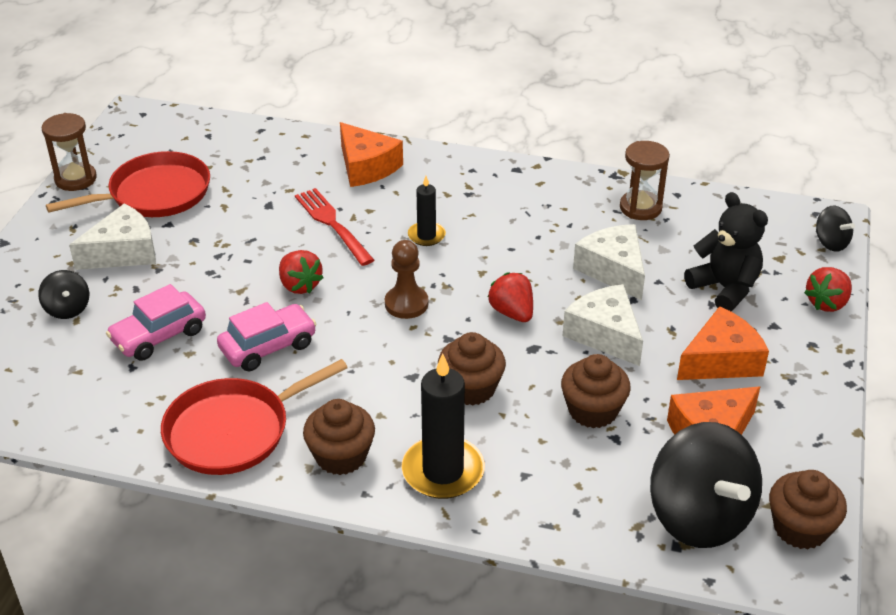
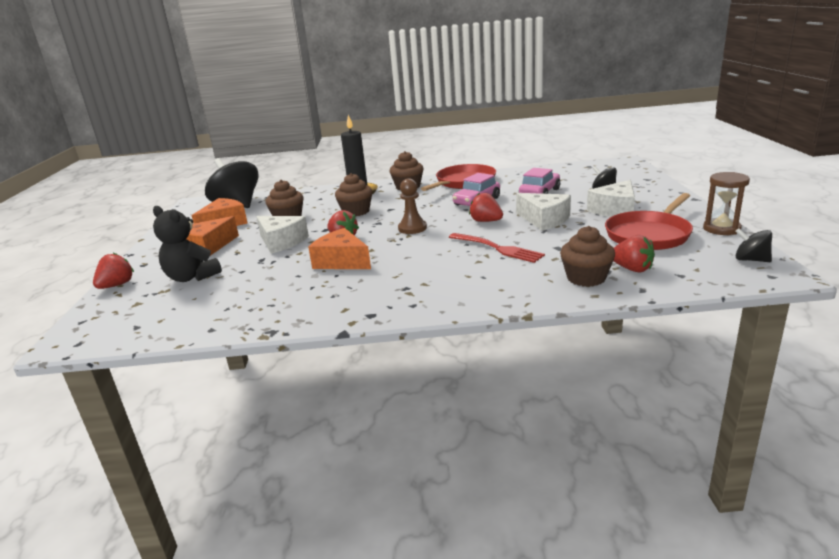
camera: 165 degrees right, 15 degrees down
orange cheese [340,122,403,187] -> orange cheese moved to [308,228,371,269]
black candle [408,176,446,246] -> none
white cheese [573,224,645,300] -> white cheese moved to [516,193,571,231]
brown hourglass [620,141,670,220] -> none
brown cupcake [769,470,847,549] -> brown cupcake moved to [560,226,615,287]
black spinning top [816,206,855,252] -> black spinning top moved to [735,228,772,262]
none -> red strawberry [613,235,655,272]

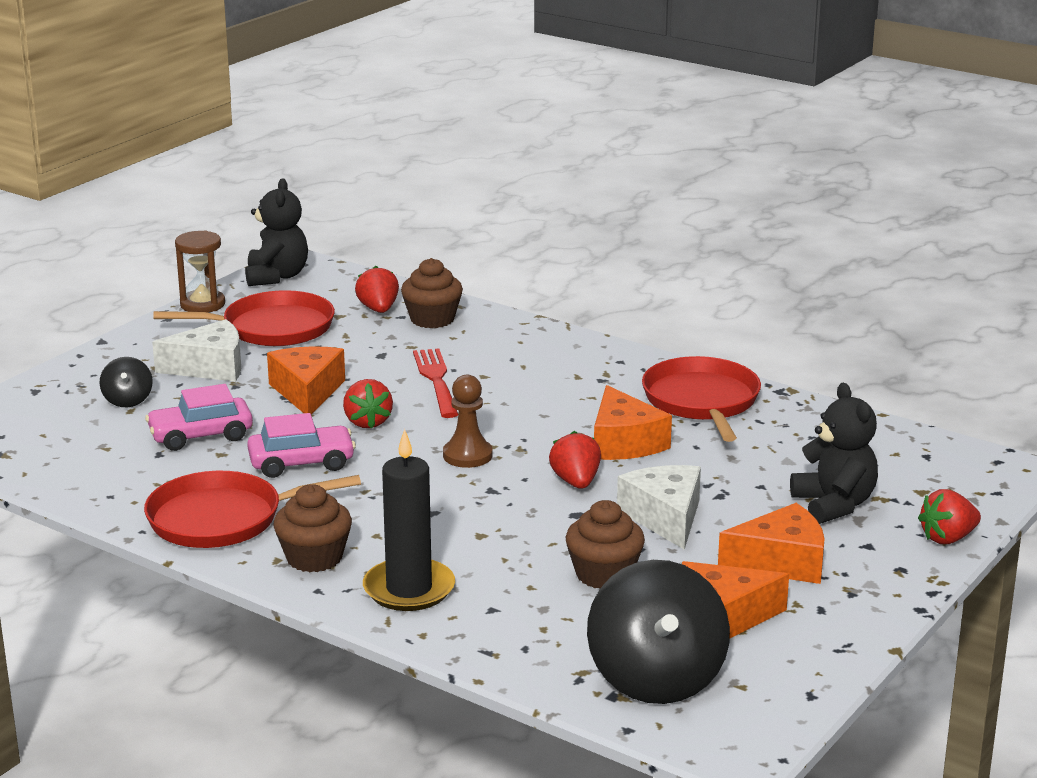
camera: 145 degrees left, 0 degrees up
brown cupcake [335,173,372,216] -> none
white cheese [516,193,571,231] -> orange cheese [267,346,345,415]
black spinning top [735,228,772,262] -> black teddy bear [245,178,308,286]
none -> red pan [642,356,761,442]

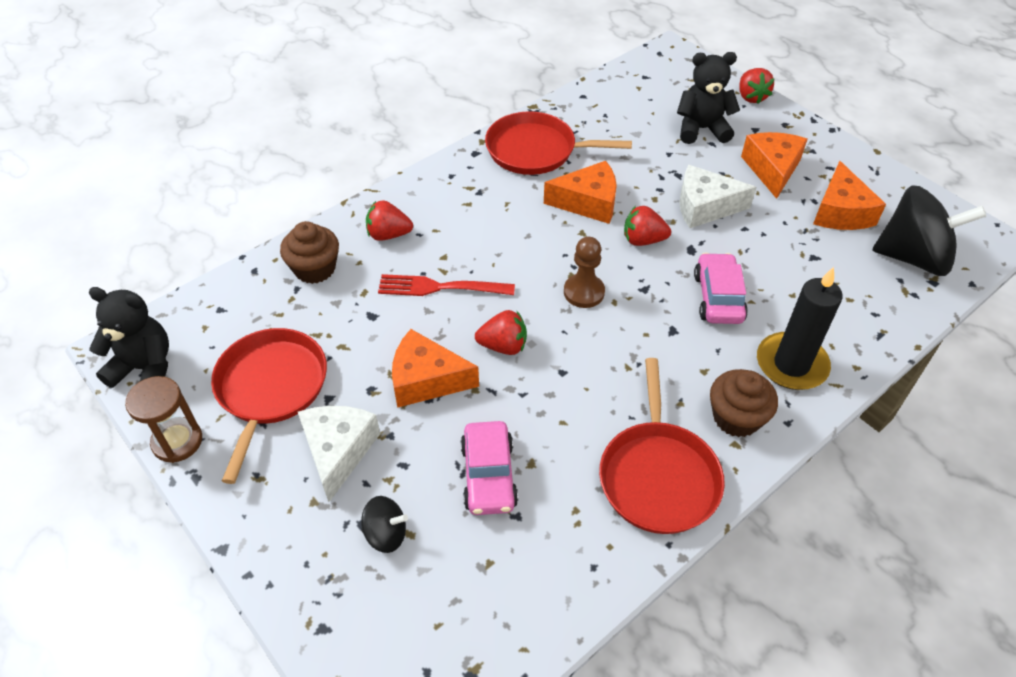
camera: 75 degrees left, 25 degrees up
pink car [247,413,356,478] -> pink car moved to [694,252,748,324]
red strawberry [355,266,399,313] -> red strawberry moved to [366,200,413,241]
brown cupcake [565,500,645,589] -> none

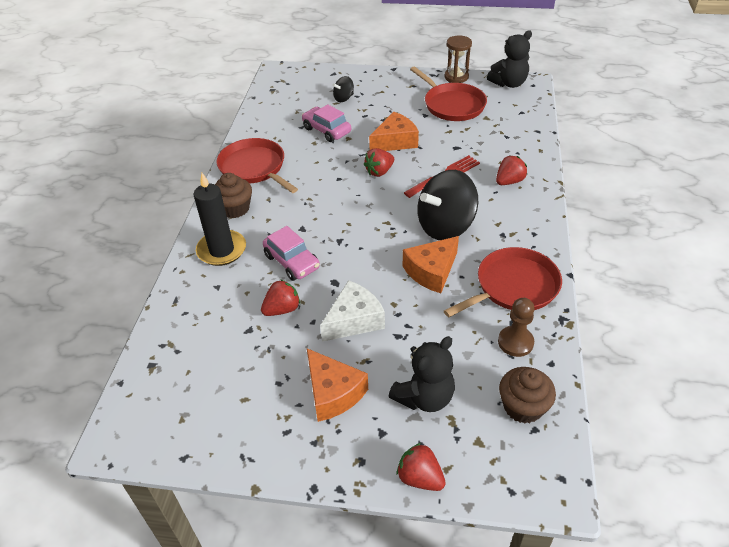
camera: 140 degrees right, 5 degrees down
brown cupcake [280,221,339,284] -> brown cupcake moved to [499,367,556,423]
white cheese [298,406,380,502] -> none
brown pawn [564,237,605,308] -> brown pawn moved to [498,298,535,357]
red strawberry [624,206,671,246] -> red strawberry moved to [261,279,300,316]
orange cheese [813,161,886,230] -> none
black spinning top [873,186,986,276] -> black spinning top moved to [417,170,478,240]

